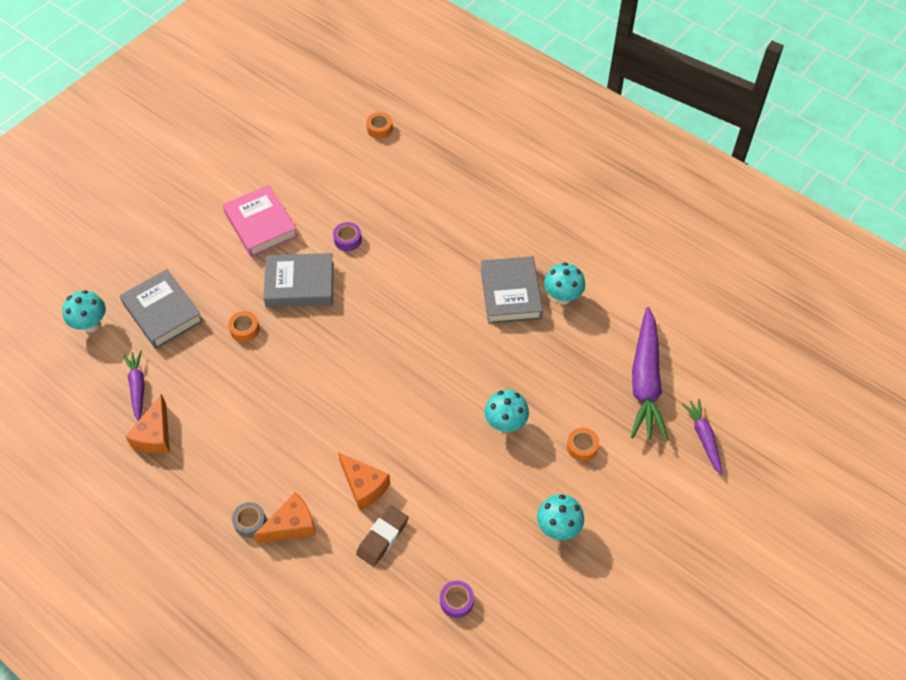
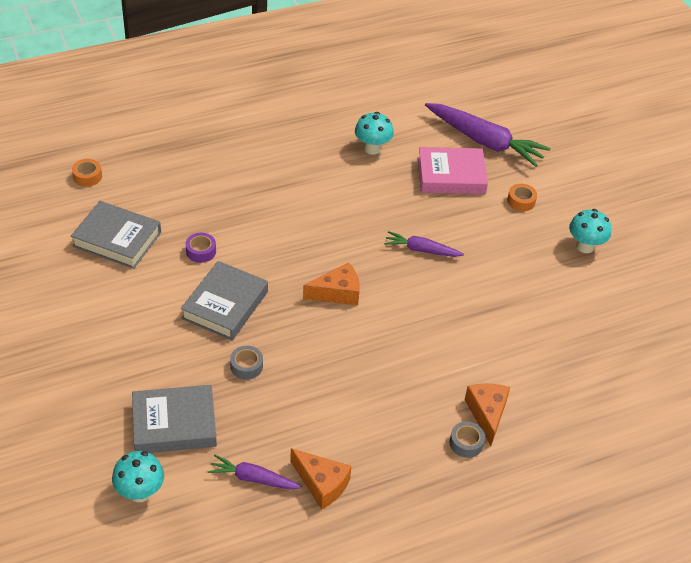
camera: 65 degrees left, 10 degrees down
pink book [223,185,298,258] -> pink book moved to [418,147,488,194]
orange tape [228,311,260,342] -> grey tape [230,346,263,380]
orange cheese [338,452,390,510] -> orange cheese moved to [303,262,360,305]
brown eraser [356,506,408,567] -> none
purple tape [440,581,474,618] -> none
grey book [480,256,543,324] -> grey book moved to [71,201,161,269]
turquoise mushroom [484,390,529,432] -> none
purple carrot [682,399,722,475] -> purple carrot moved to [384,231,464,257]

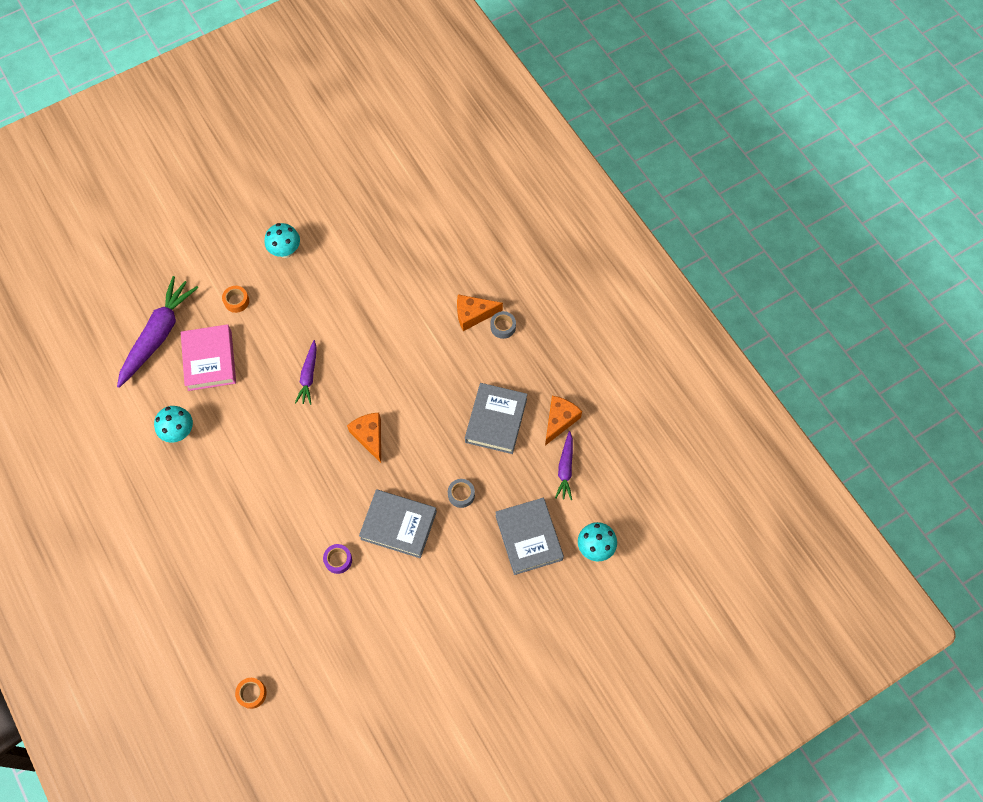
camera: 95 degrees left, 20 degrees up
grey book [71,201,161,269] -> grey book moved to [465,383,528,454]

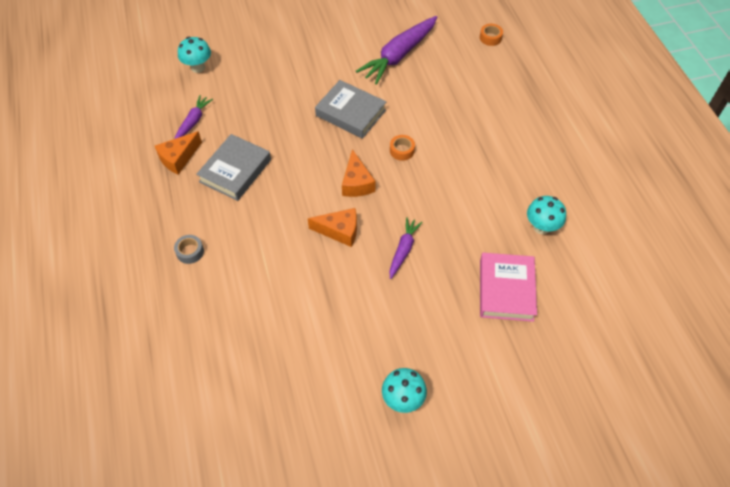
camera: 165 degrees left, 10 degrees down
purple carrot [117,276,199,388] -> purple carrot moved to [356,16,437,85]
orange tape [222,286,249,313] -> orange tape moved to [390,135,415,161]
purple tape [323,544,352,574] -> none
grey tape [448,479,475,508] -> none
orange cheese [457,294,503,331] -> orange cheese moved to [308,208,357,247]
grey book [495,498,564,575] -> none

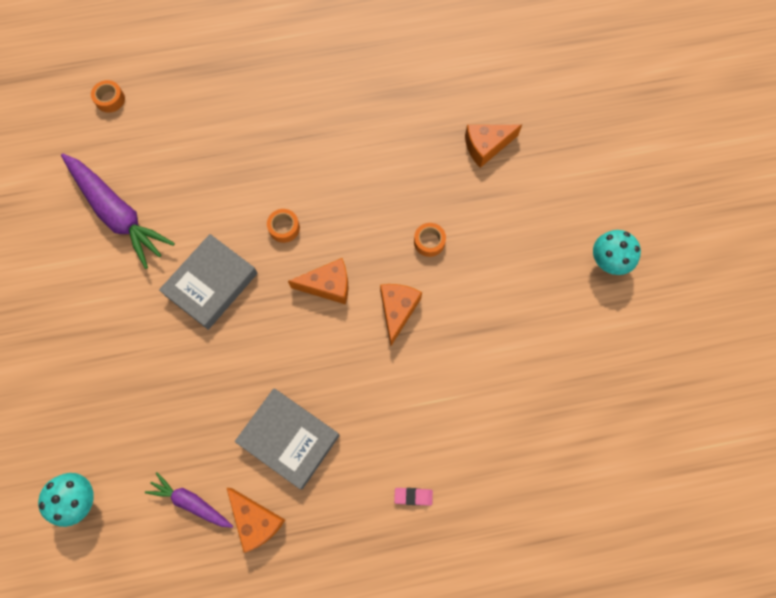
camera: 85 degrees left, 15 degrees up
grey tape [174,235,204,264] -> pink eraser [394,488,433,506]
purple carrot [389,217,423,279] -> orange tape [414,223,446,257]
pink book [480,253,537,322] -> orange cheese [465,125,522,168]
turquoise mushroom [527,196,566,234] -> none

